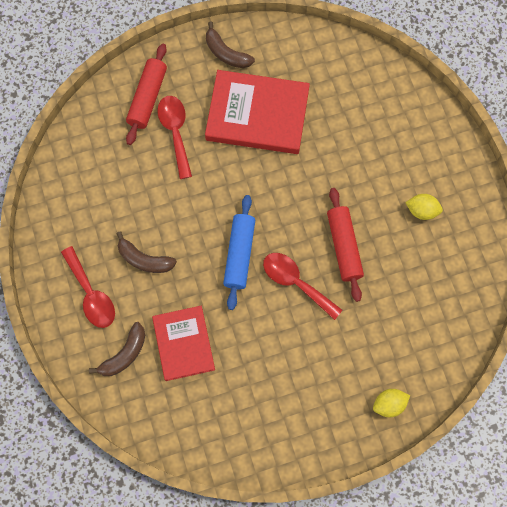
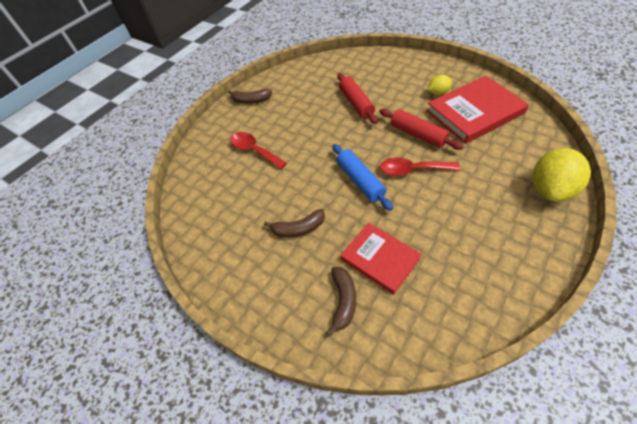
camera: 30 degrees left, 20 degrees down
red spoon [61,246,115,328] -> none
red rolling pin [126,44,167,145] -> red rolling pin moved to [338,73,378,124]
red book [205,70,310,154] -> red book moved to [427,76,529,144]
yellow lemon [373,389,410,417] -> yellow lemon [532,148,591,201], size x1.92

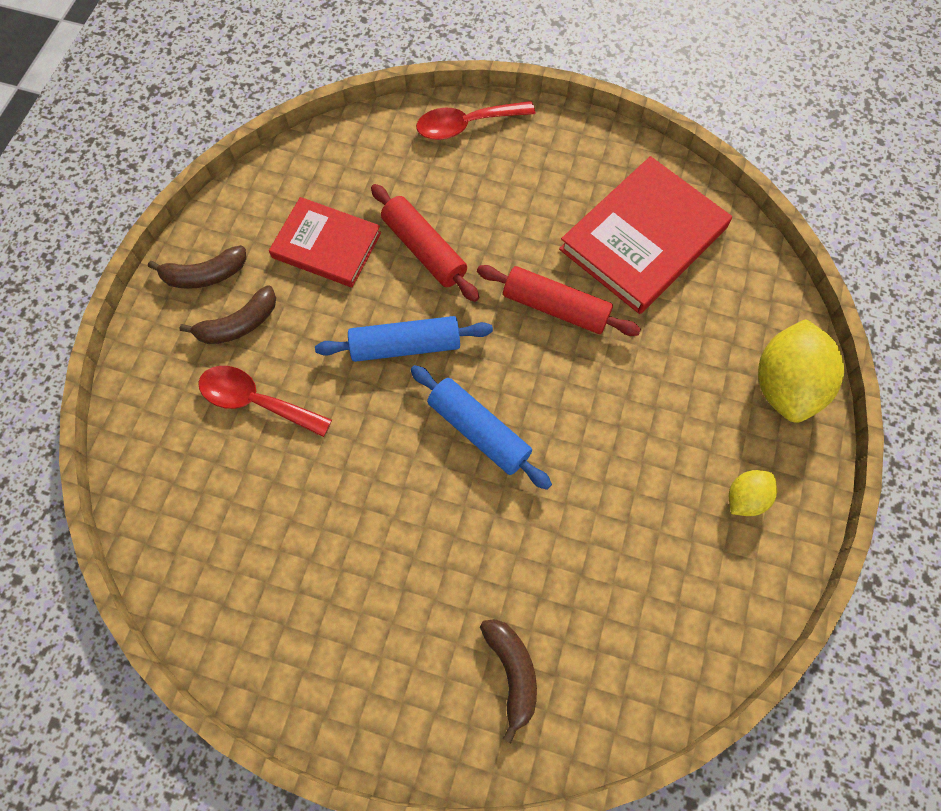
camera: 25 degrees left, 15 degrees up
brown banana [264,209,325,237] -> brown banana moved to [179,285,276,344]
red book [341,223,422,295] -> red book moved to [269,197,381,287]
red spoon [380,157,460,176] -> red spoon moved to [416,101,535,140]
yellow lemon [428,75,452,95] -> yellow lemon moved to [729,470,777,516]
none -> blue rolling pin [315,316,493,362]

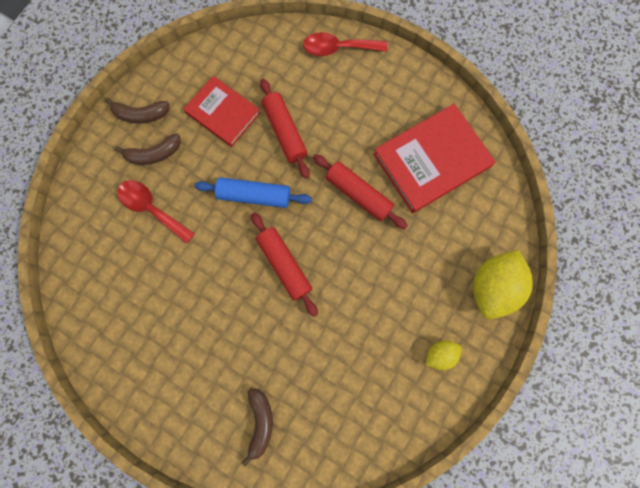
camera: 15 degrees right, 10 degrees up
blue rolling pin [411,365,552,490] -> red rolling pin [251,213,318,317]

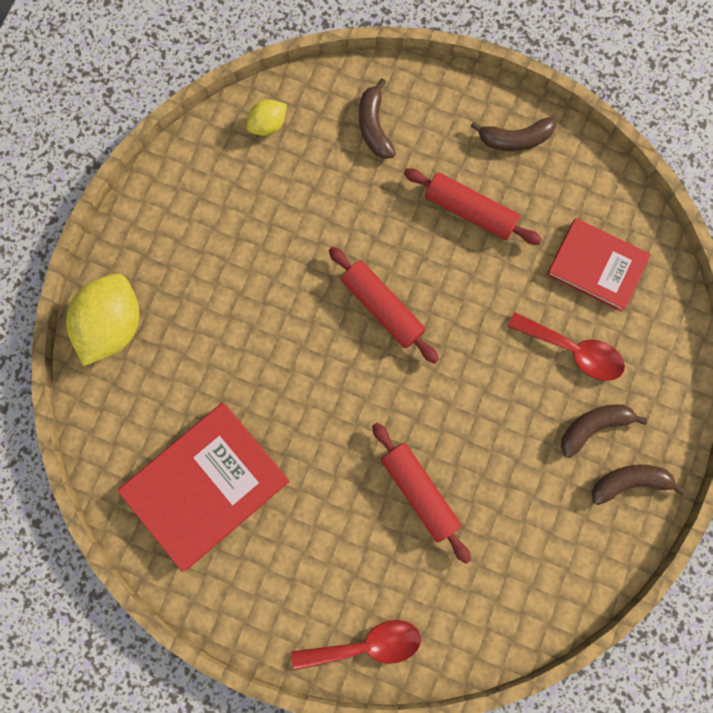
camera: 170 degrees right, 0 degrees up
red book [184,76,260,147] -> red book moved to [547,218,651,312]
blue rolling pin [194,177,312,208] -> none
red rolling pin [313,154,408,229] -> red rolling pin moved to [404,168,542,245]
yellow lemon [425,340,462,370] -> yellow lemon moved to [246,100,287,136]
none -> brown banana [470,116,556,151]

